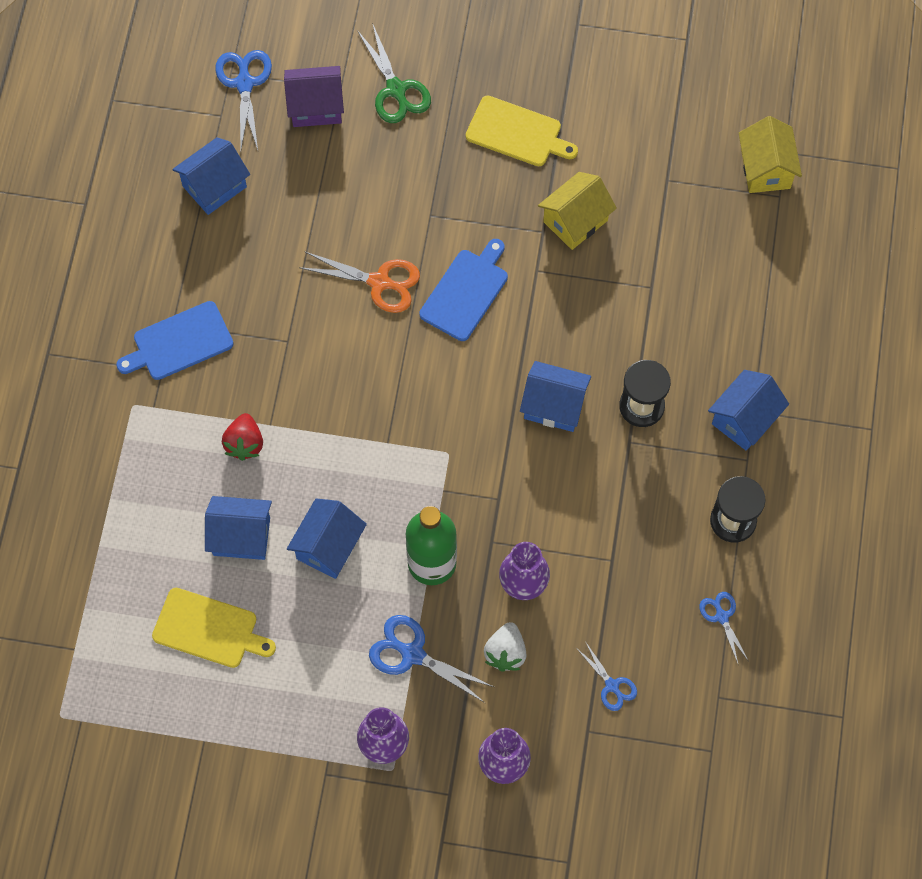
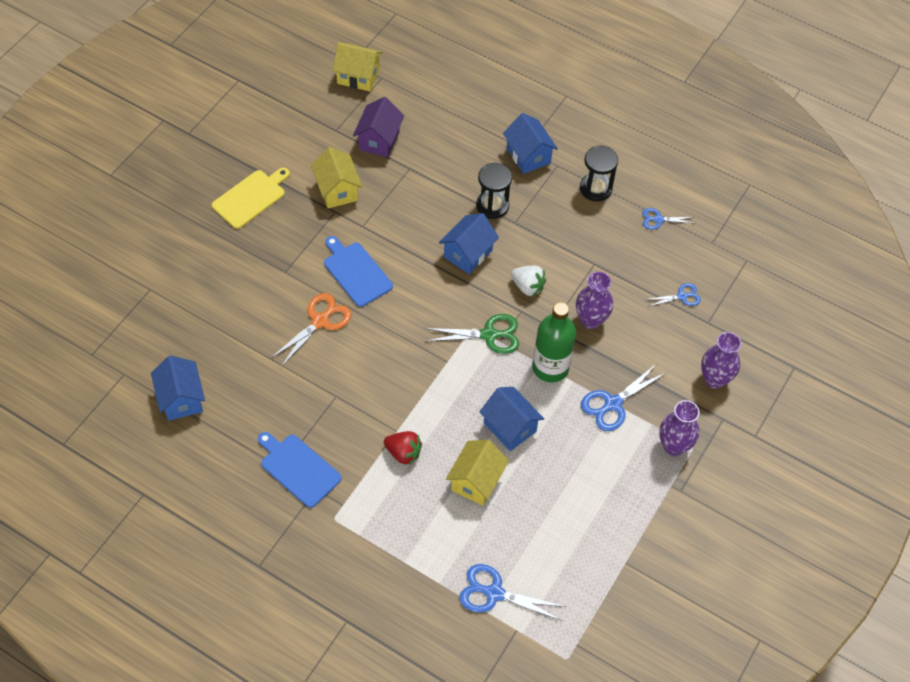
camera: 70 degrees left, 10 degrees down
blue cutting board [116,301,234,380] -> blue cutting board turned 135 degrees clockwise [258,432,342,508]
yellow cutting board [152,588,276,668] -> none
blue house [205,496,272,560] -> yellow house [446,440,509,506]
blue scissors [215,50,272,150] -> blue scissors moved to [459,564,566,621]
purple house [284,66,344,127] -> purple house moved to [353,97,404,157]
green scissors [357,23,431,123] -> green scissors moved to [425,314,519,354]
white strawberry [484,622,526,672] -> white strawberry moved to [511,266,546,296]

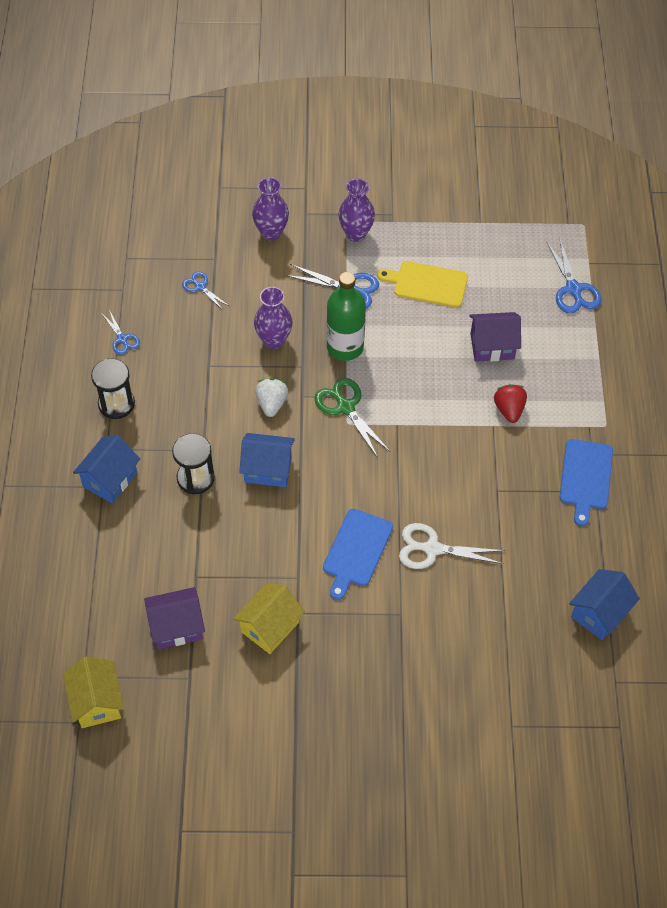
camera: 120 degrees left, 0 degrees up
yellow cutting board [212,168,290,229] -> yellow cutting board moved to [377,261,468,308]
orange scissors [270,293,351,367] -> white scissors [399,523,505,569]
yellow house [446,440,509,506] -> purple house [469,312,521,362]
blue house [479,387,544,451] -> none

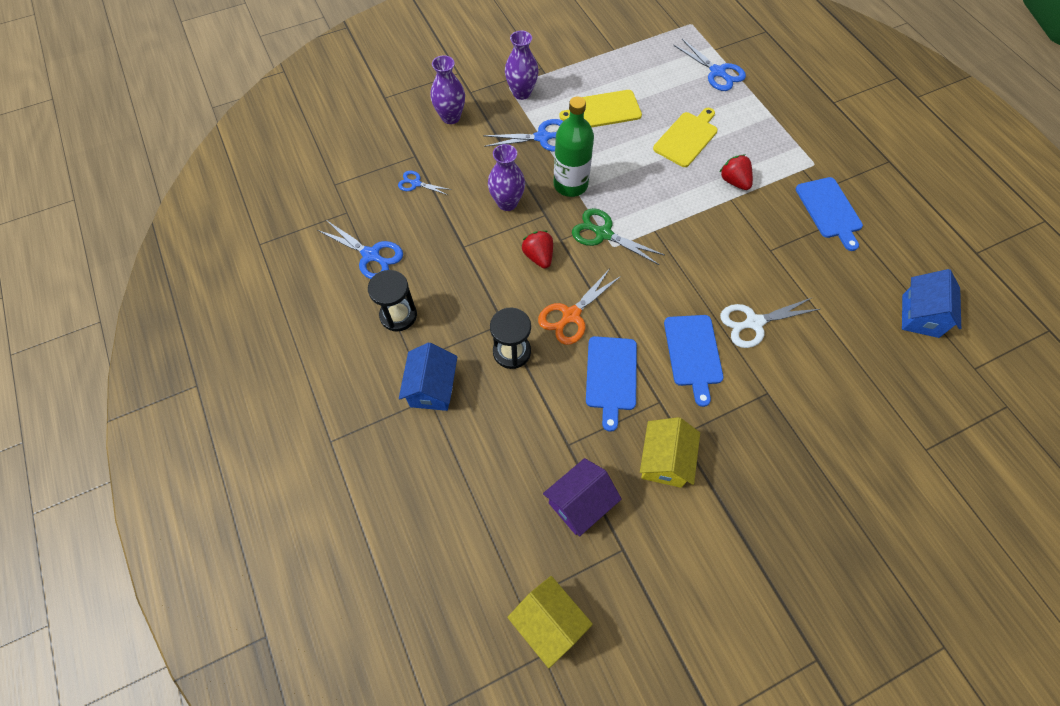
camera: 25 degrees left, 5 degrees up
blue scissors [102,310,140,355] -> blue scissors [317,220,403,279], size x1.68
blue house [239,433,295,487] -> orange scissors [538,270,621,345]
white strawberry [255,378,288,417] -> red strawberry [522,230,553,268]
purple house [469,312,521,362] -> yellow cutting board [653,108,718,167]
none -> blue cutting board [586,336,637,432]

